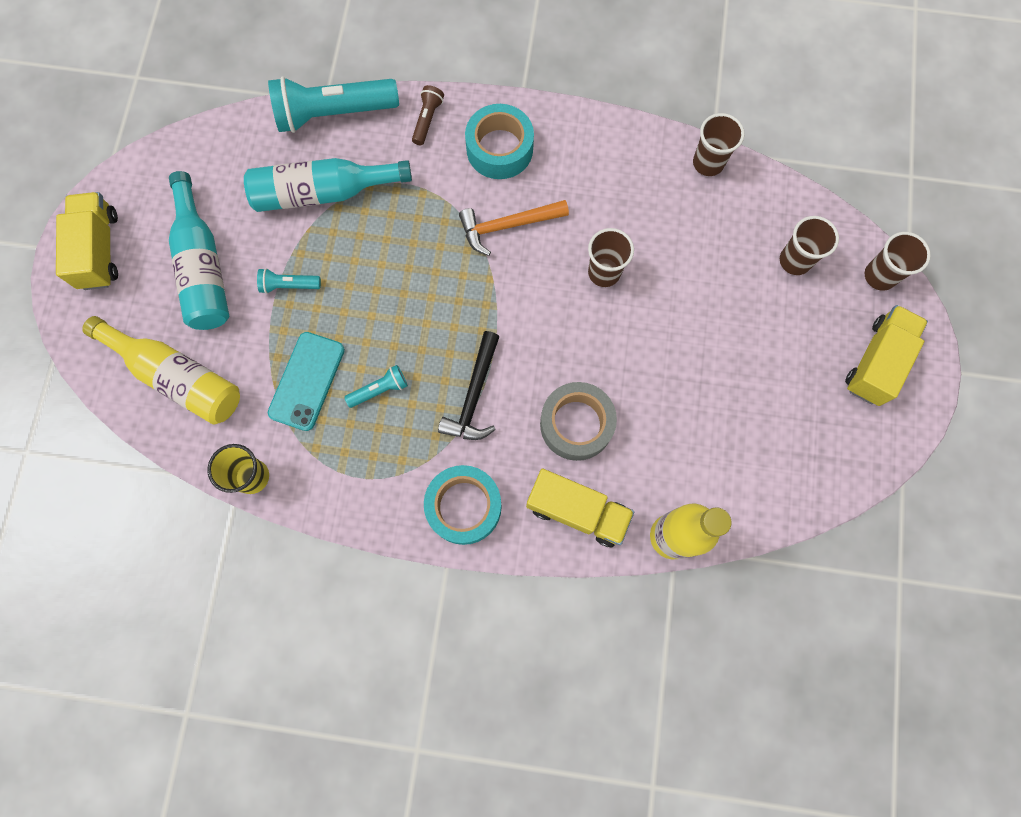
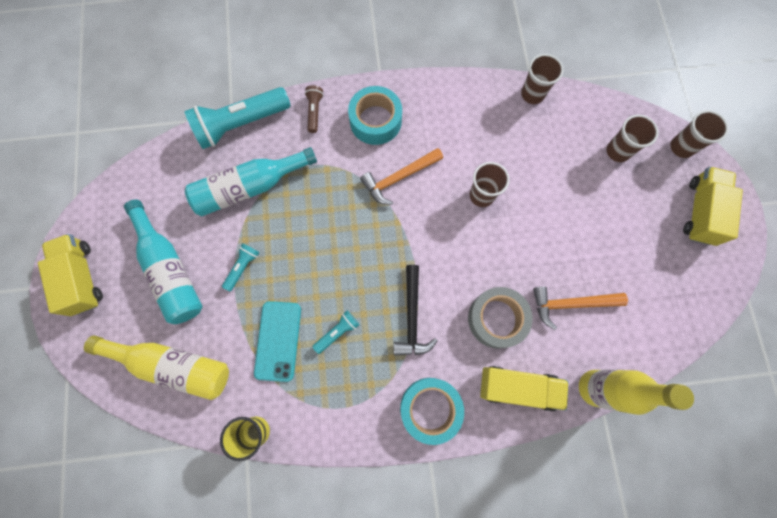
camera: 15 degrees left, 0 degrees up
turquoise flashlight [257,268,321,294] -> turquoise flashlight turned 135 degrees clockwise [222,243,260,292]
none -> orange hammer [533,286,628,330]

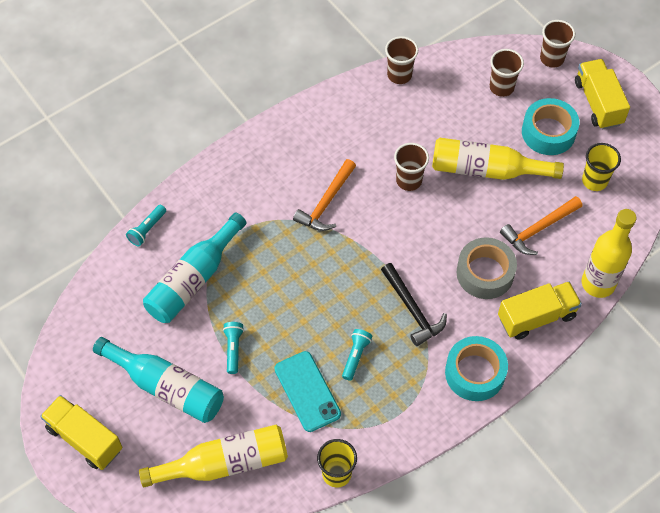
camera: 30 degrees left, 15 degrees down
turquoise flashlight [184,87,291,149] -> turquoise flashlight [126,205,166,247], size x0.46
brown flashlight [305,85,324,133] -> none
turquoise tape [348,86,402,145] -> turquoise tape moved to [522,98,579,155]
none -> yellow bottle [432,138,564,180]
none -> yellow cup [582,143,621,191]

